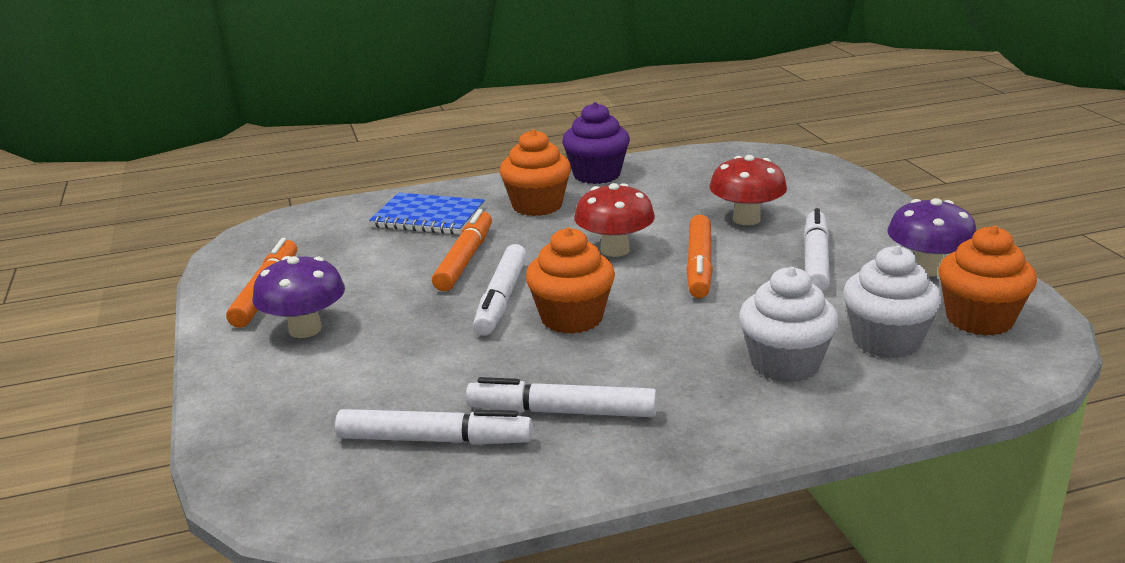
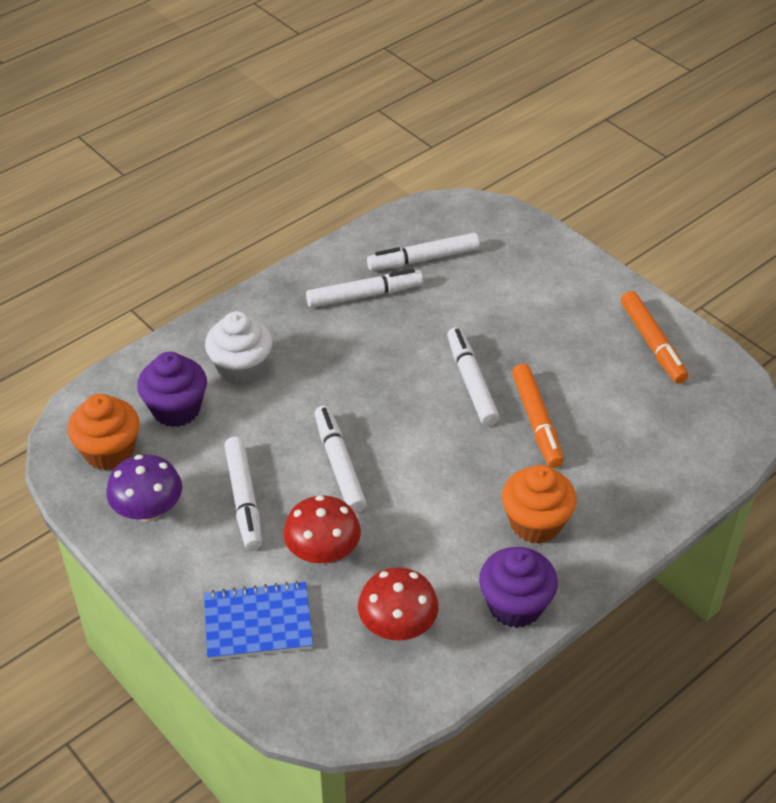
camera: 155 degrees right, 20 degrees up
purple mushroom [252,256,345,338] -> none
blue notebook [369,193,485,235] -> blue notebook moved to [204,581,313,660]
orange cupcake [526,227,615,334] -> none
red mushroom [574,183,655,257] -> red mushroom moved to [358,567,439,641]
orange marker [686,215,713,298] -> white marker [315,406,367,513]
white cupcake [843,246,942,358] -> purple cupcake [137,352,207,427]

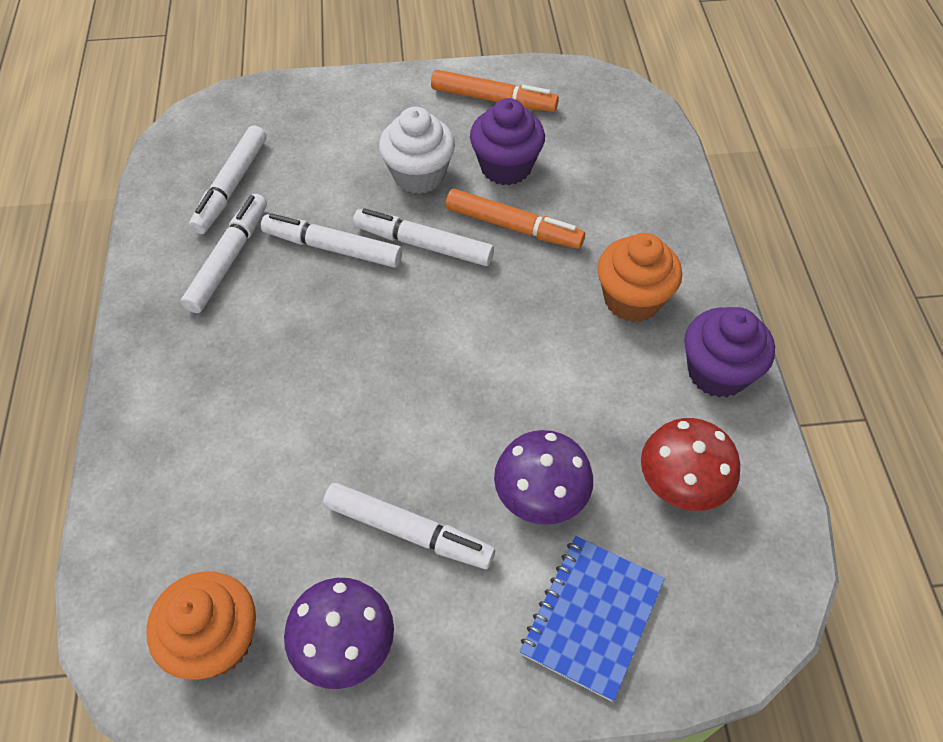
camera: 55 degrees left, 10 degrees up
purple cupcake [137,352,207,427] -> purple cupcake moved to [470,98,545,185]
white cupcake [205,311,273,386] -> white cupcake moved to [379,107,455,194]
red mushroom [283,495,361,564] -> purple mushroom [494,430,593,525]
white marker [315,406,367,513] -> white marker moved to [261,213,402,268]

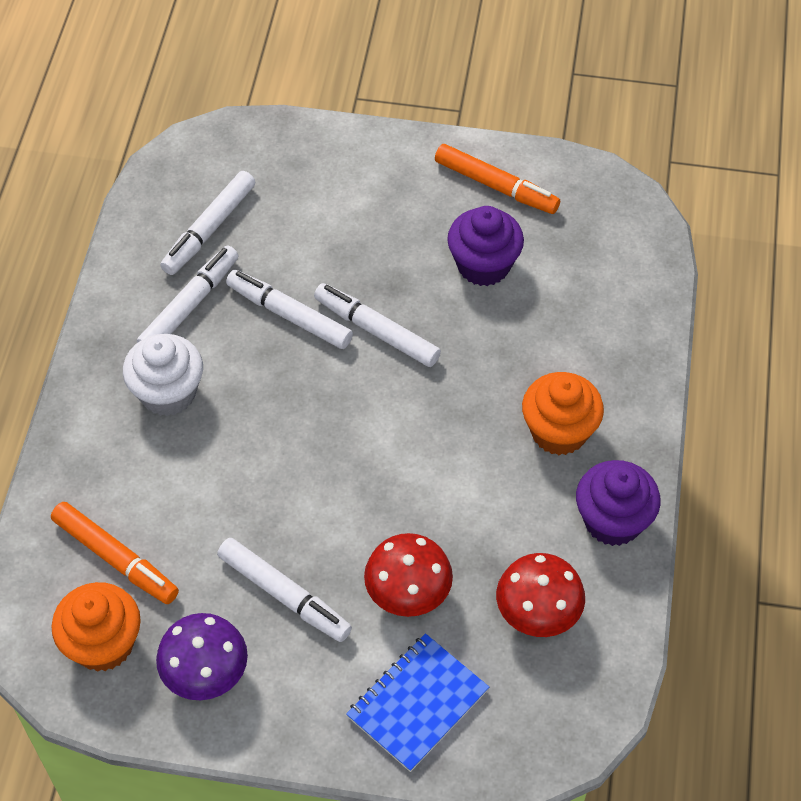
camera: 15 degrees right, 0 degrees up
white cupcake [379,107,455,194] -> white cupcake moved to [123,334,203,416]
orange marker [446,189,585,249] -> orange marker moved to [51,502,179,604]
purple mushroom [494,430,593,525] -> red mushroom [364,533,453,617]

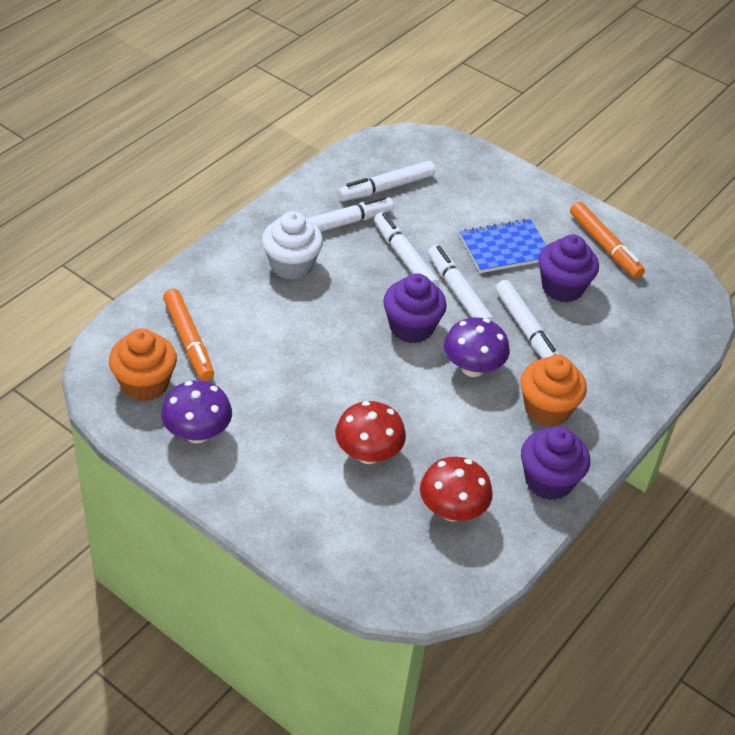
camera: 25 degrees right, 10 degrees down
white marker [217,538,352,642] -> white marker moved to [495,280,559,359]
blue notebook [346,633,489,772] -> blue notebook moved to [460,219,547,273]
none -> purple cupcake [383,273,447,343]
none -> purple mushroom [444,317,510,377]

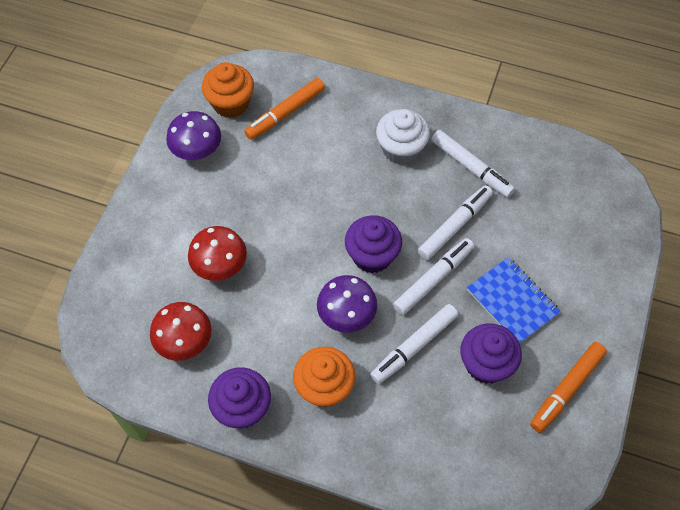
camera: 75 degrees right, 15 degrees up
white marker [338,161,435,201] -> none

